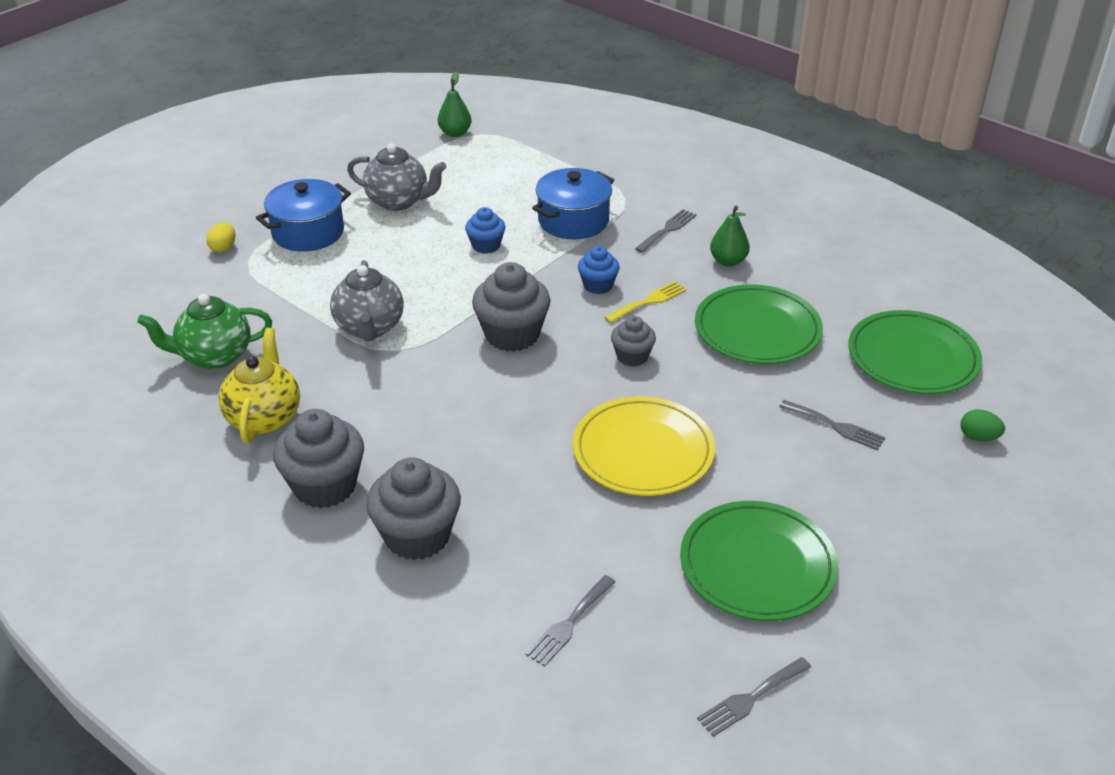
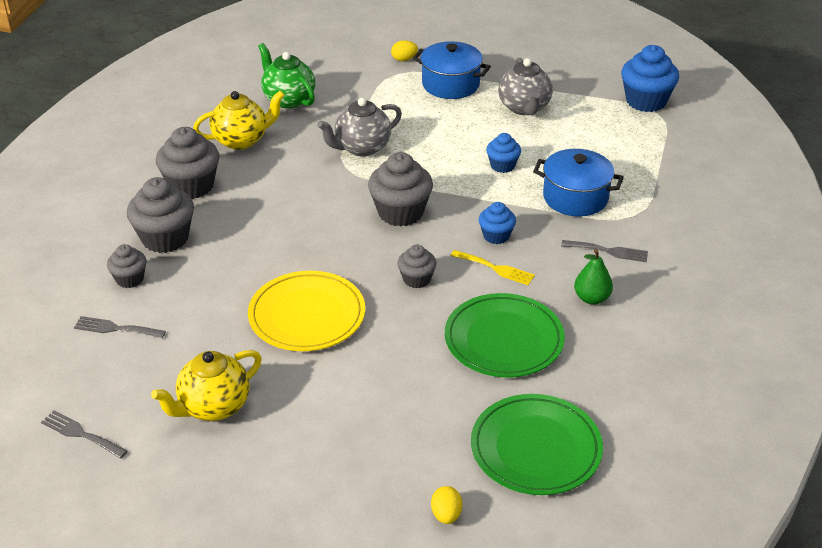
camera: 65 degrees right, 0 degrees up
green pear [438,71,471,137] -> blue cupcake [621,45,679,112]
green plate [680,501,838,621] -> yellow teapot [151,350,262,421]
grey fork [779,400,886,451] -> none
green egg [961,409,1005,442] -> yellow egg [431,486,462,524]
none -> grey cupcake [107,244,147,288]

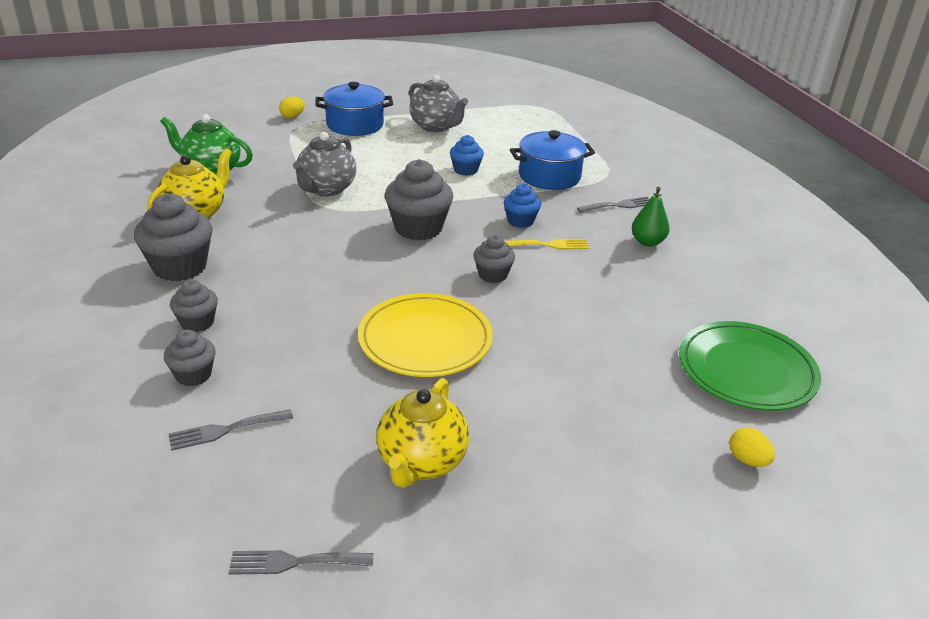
camera: 35 degrees left, 5 degrees down
grey cupcake [127,177,194,253] -> grey cupcake [170,279,218,332], size x0.57
green plate [445,293,565,378] -> none
blue cupcake [621,45,679,112] -> none

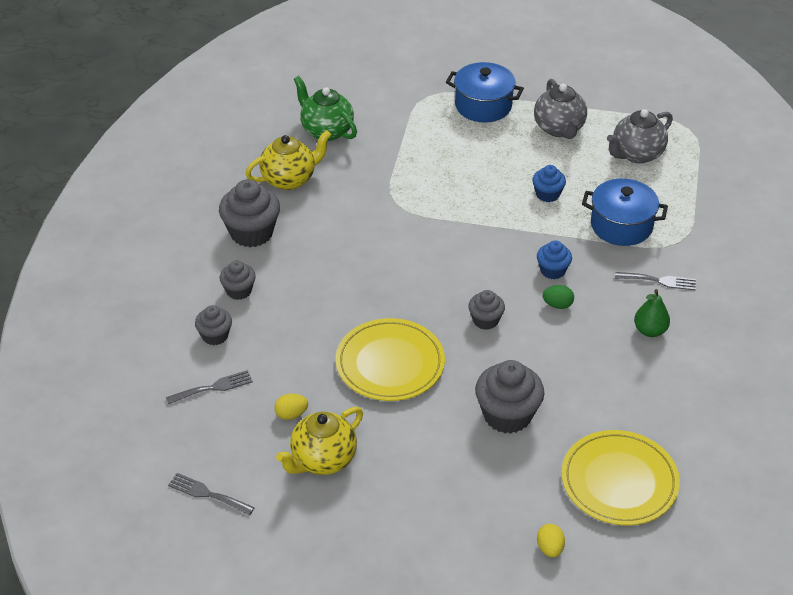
camera: 30 degrees right, 10 degrees up
grey fork [169,409,293,451] -> grey fork turned 150 degrees clockwise [166,370,253,404]
yellow egg [279,96,305,118] -> yellow egg moved to [274,394,308,420]
grey teapot [293,132,356,196] -> grey teapot moved to [607,109,673,163]
grey cupcake [385,159,453,240] -> grey cupcake moved to [475,360,544,434]
yellow fork [505,239,589,250] -> green egg [542,285,574,309]
green plate [679,321,821,411] -> yellow plate [561,430,680,525]

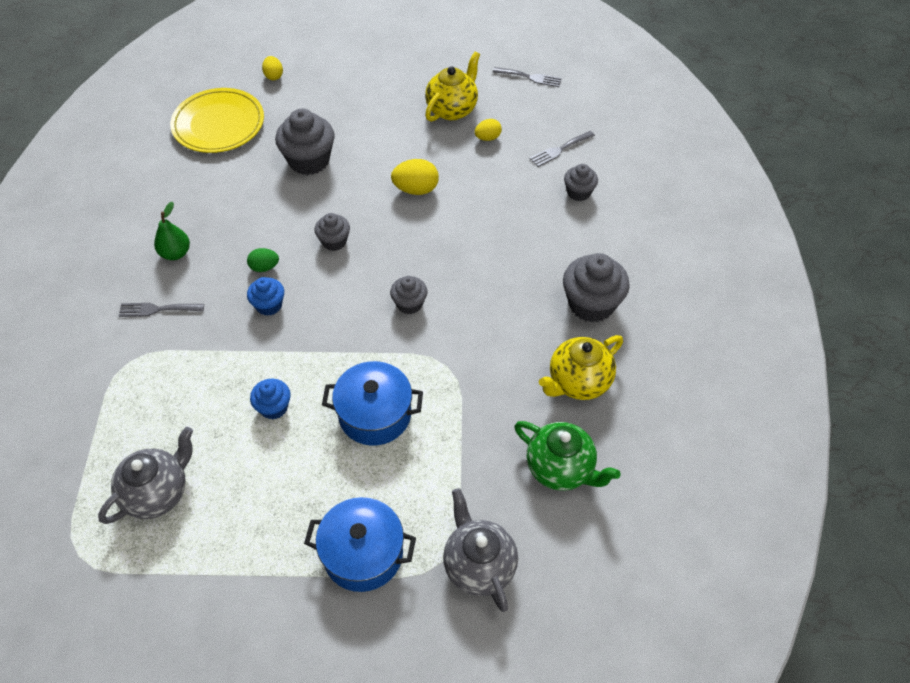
camera: 170 degrees right, 10 degrees up
grey cupcake [220,261,256,300] -> grey cupcake moved to [390,276,427,314]
yellow plate [336,318,445,401] -> yellow egg [391,159,439,195]
grey teapot [534,79,587,139] -> grey teapot moved to [443,488,518,612]
blue pot [582,178,668,246] -> blue pot moved to [322,361,423,446]

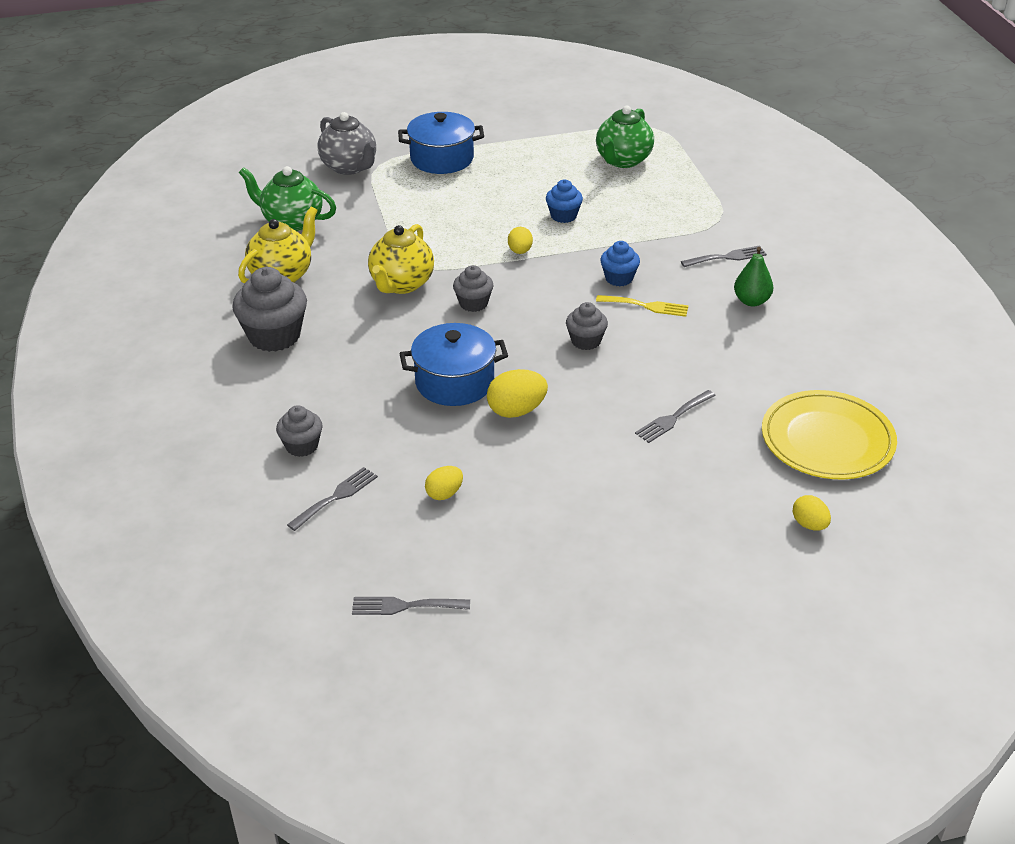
camera: 165 degrees right, 15 degrees down
grey teapot [98,427,193,524] -> green teapot [596,105,654,168]
green egg [247,248,279,272] -> yellow fork [596,295,689,317]
grey cupcake [275,109,335,175] -> grey fork [635,390,716,443]
blue pot [322,361,423,446] -> blue pot moved to [399,323,508,406]
yellow teapot [425,52,480,122] -> yellow teapot moved to [368,224,434,294]
none -> yellow egg [508,227,533,254]

